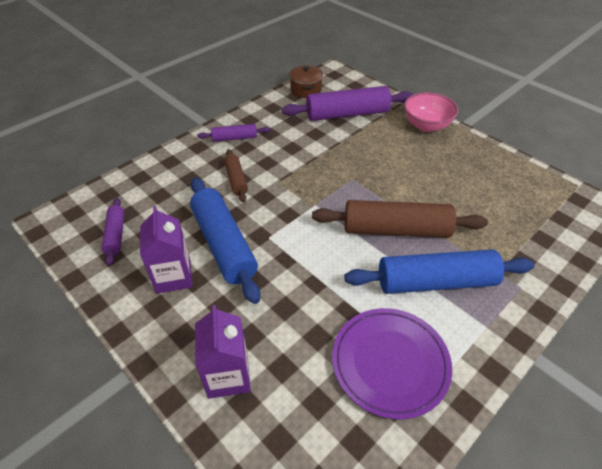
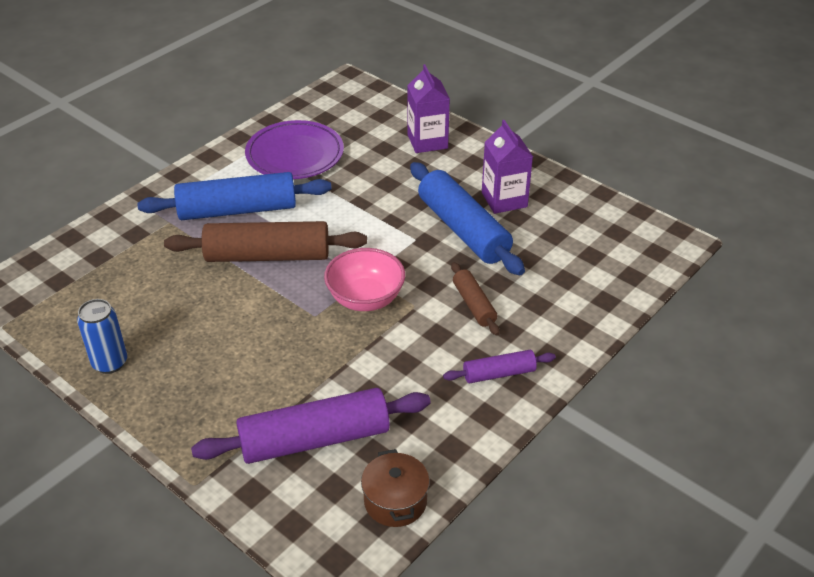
camera: 175 degrees right, 5 degrees down
purple rolling pin [102,198,125,266] -> none
pink bowl [404,92,458,132] -> pink bowl moved to [324,248,405,311]
none -> blue can [77,299,127,374]

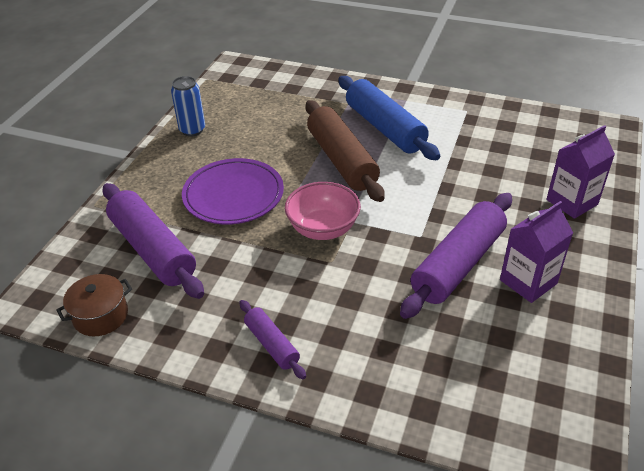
camera: 70 degrees right, 0 degrees up
purple plate [245,120,344,179] -> purple plate moved to [182,158,284,224]
blue rolling pin [410,162,525,275] -> purple rolling pin [400,193,512,319]
brown rolling pin [451,262,500,336] -> none

